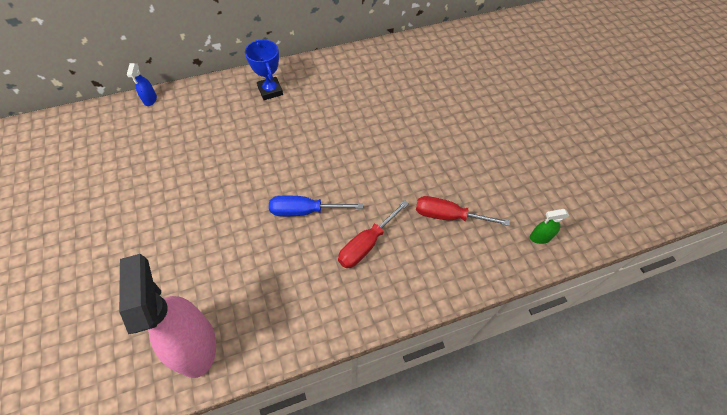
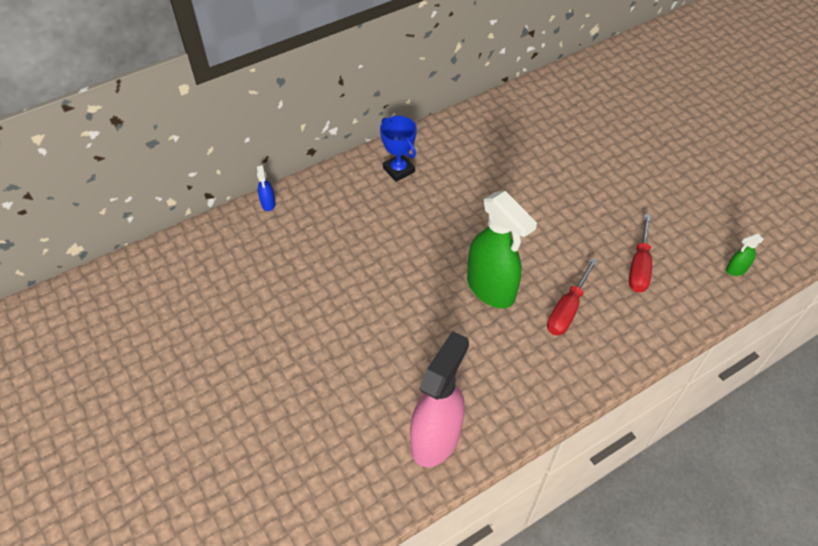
camera: 10 degrees left, 5 degrees down
pink spray bottle [119,254,216,378] -> pink spray bottle turned 60 degrees clockwise [410,331,469,467]
blue screwdriver [269,196,363,216] -> green spray bottle [467,191,537,309]
red screwdriver [416,196,510,226] -> red screwdriver turned 75 degrees counterclockwise [629,214,652,293]

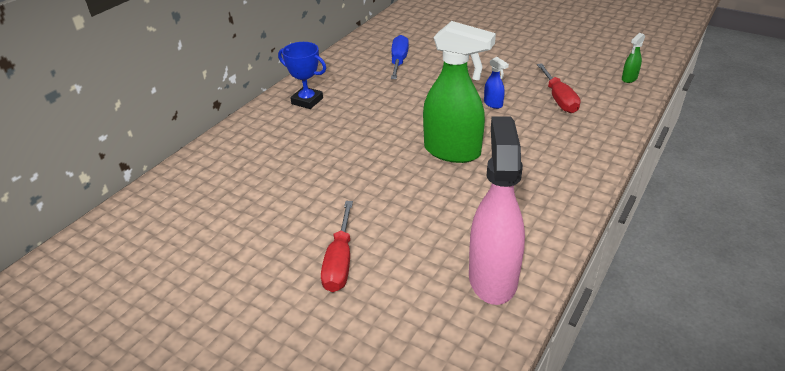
camera: 25 degrees left, 15 degrees down
blue spray bottle [257,165,276,211] -> blue spray bottle moved to [484,57,509,109]
red screwdriver [547,258,598,336] -> red screwdriver moved to [321,201,353,292]
none -> blue screwdriver [391,35,409,79]

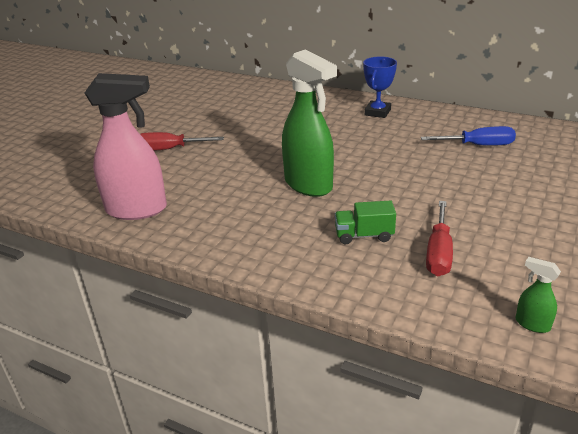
camera: 85 degrees right, 5 degrees down
green spray bottle [423,21,496,163] -> green spray bottle turned 60 degrees counterclockwise [282,49,337,197]
blue spray bottle [484,57,509,109] -> none
red screwdriver [537,63,581,113] -> red screwdriver turned 60 degrees counterclockwise [426,201,453,276]
none -> green truck [335,200,396,244]

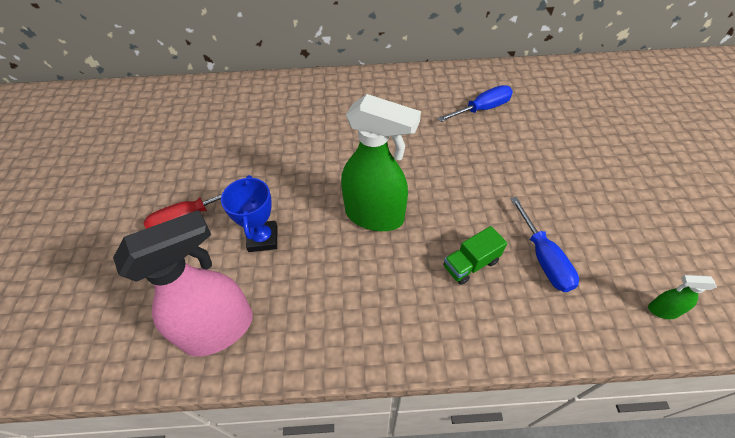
camera: 30 degrees left, 20 degrees up
blue trophy [363,57,397,118] -> blue trophy moved to [221,175,277,252]
red screwdriver [426,201,453,276] -> blue screwdriver [510,197,579,292]

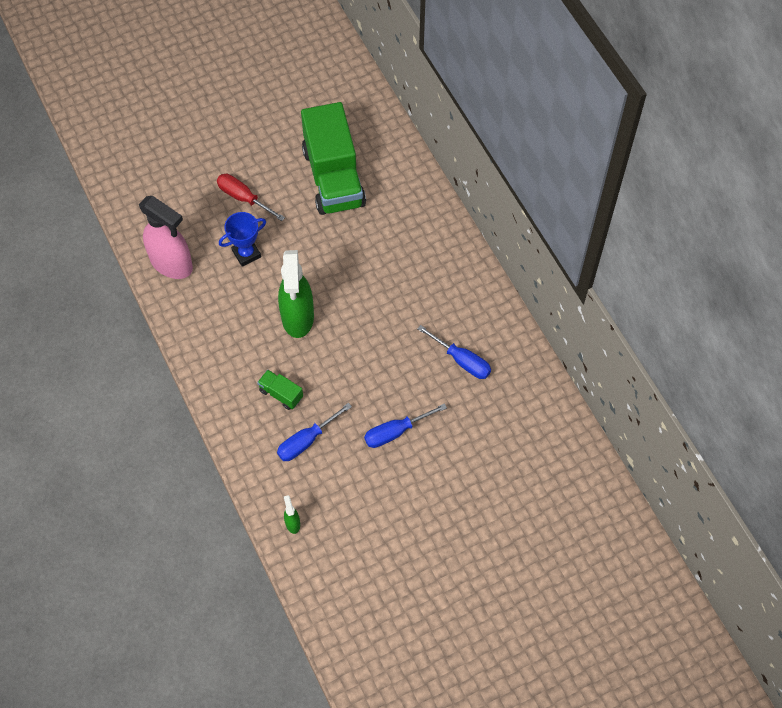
camera: 65 degrees right, 10 degrees up
none -> green truck [301,102,366,215]
none -> blue screwdriver [364,403,447,448]

